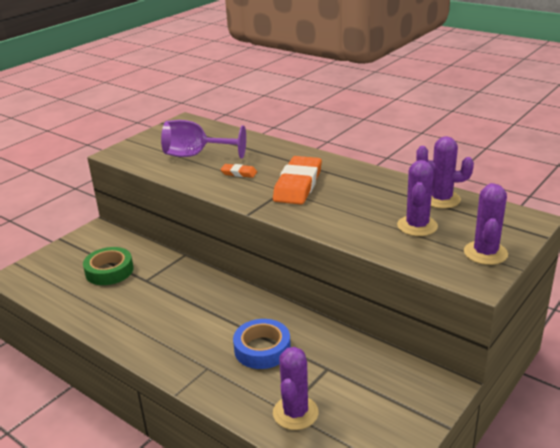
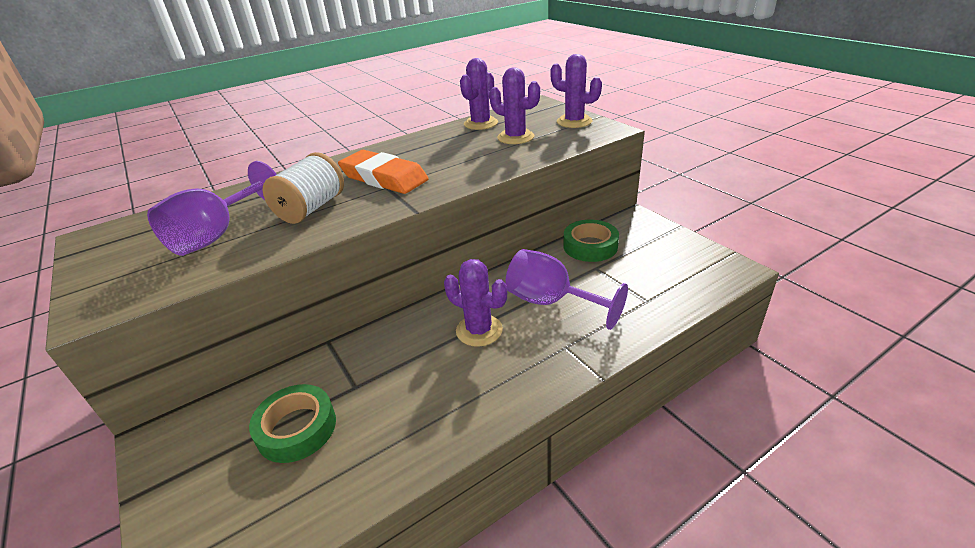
camera: 70 degrees left, 5 degrees up
orange eraser [220,164,257,178] -> white spool [262,152,344,224]
blue tape [233,319,291,369] -> purple goblet [505,249,628,330]
purple cactus [273,347,319,430] -> purple cactus moved to [444,259,507,347]
none -> green tape [563,220,619,262]

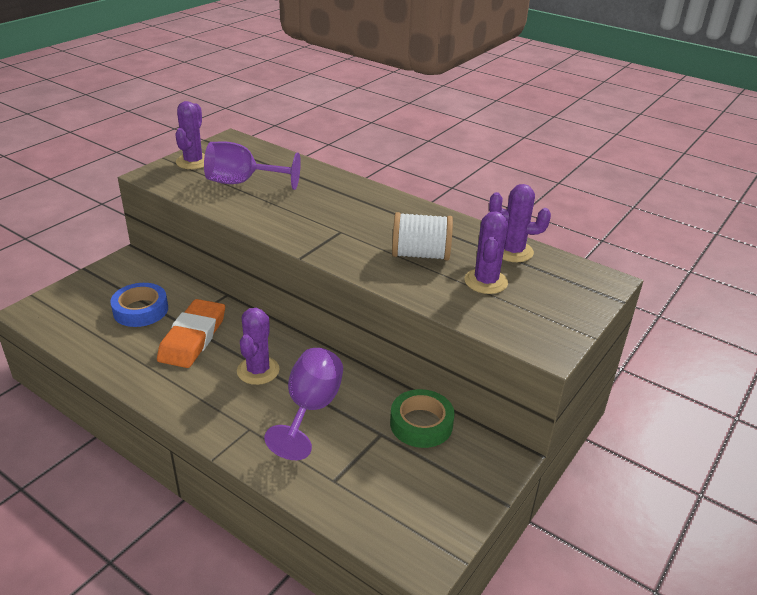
camera: 65 degrees right, 0 degrees up
green tape [249,384,336,463] -> blue tape [110,283,168,327]
white spool [262,152,344,224] -> white spool moved to [392,212,453,261]
orange eraser [338,150,428,194] -> orange eraser moved to [157,299,225,368]
purple cactus [550,54,602,128] -> purple cactus moved to [175,101,205,169]

